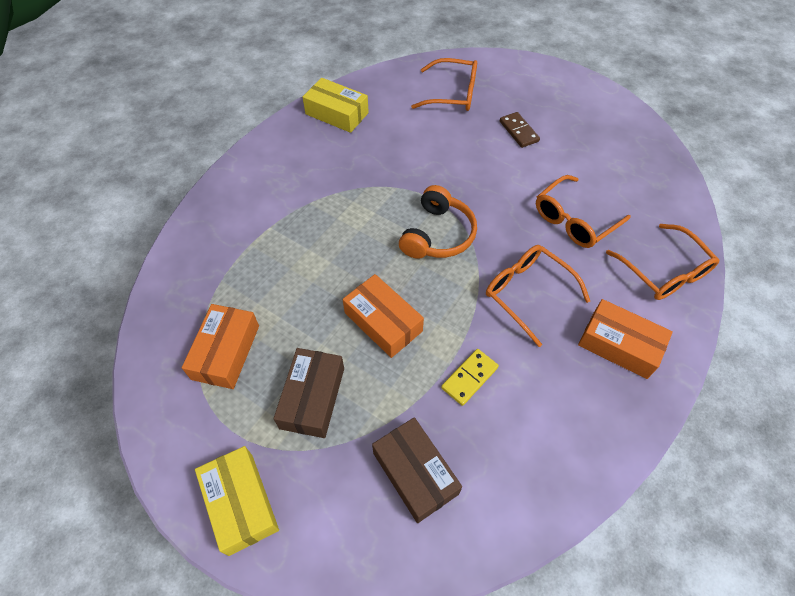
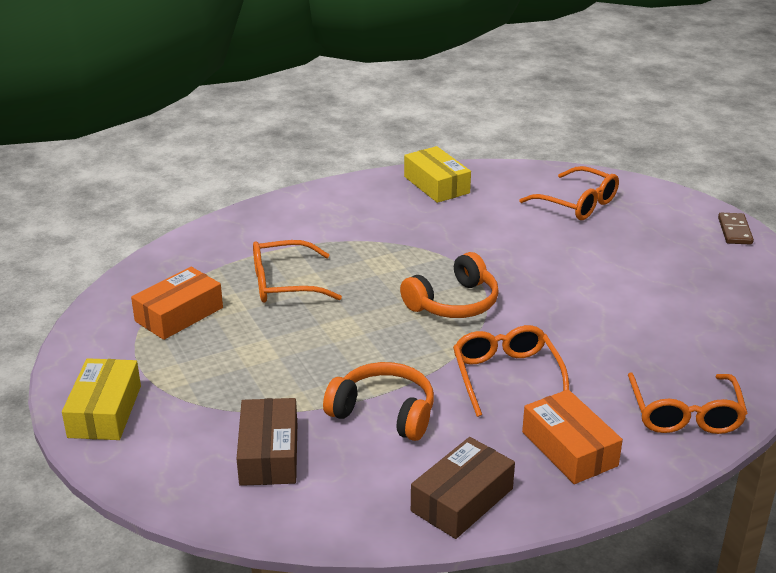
camera: 30 degrees right, 25 degrees down
brown box [274,348,344,438] -> brown box moved to [411,437,515,539]
orange box [343,274,424,358] -> none
yellow domino [441,349,499,406] -> orange headphones [323,362,434,441]
brown domino [500,112,540,148] -> brown domino moved to [718,213,754,245]
orange glasses [536,175,631,248] -> orange glasses moved to [253,240,342,303]

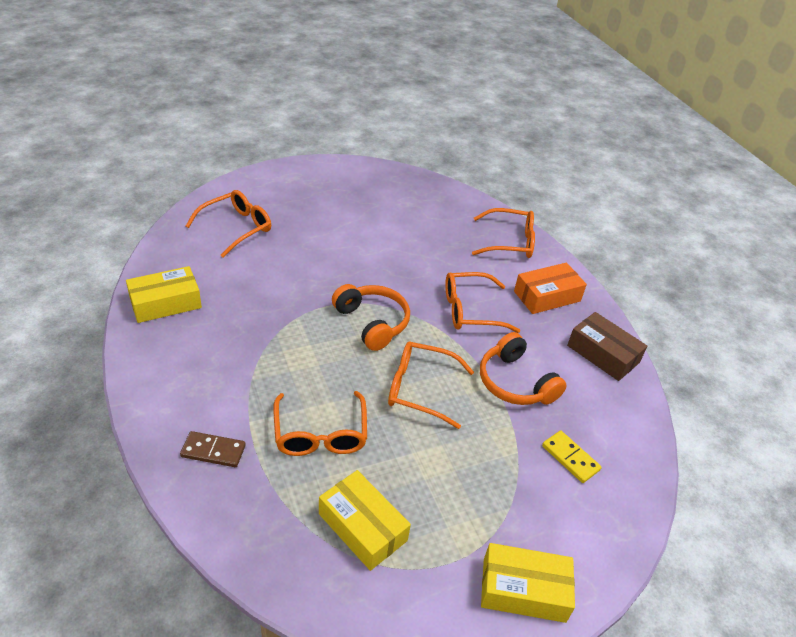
camera: 90 degrees left, 10 degrees up
orange box [131,267,223,340] -> yellow box [319,470,411,571]
brown box [237,398,297,486] -> yellow domino [542,431,602,483]
orange headphones [323,362,434,441] -> orange headphones turned 60 degrees counterclockwise [480,332,567,405]
brown domino [718,213,754,245] -> brown domino moved to [180,431,246,467]
none -> orange glasses [388,341,474,429]

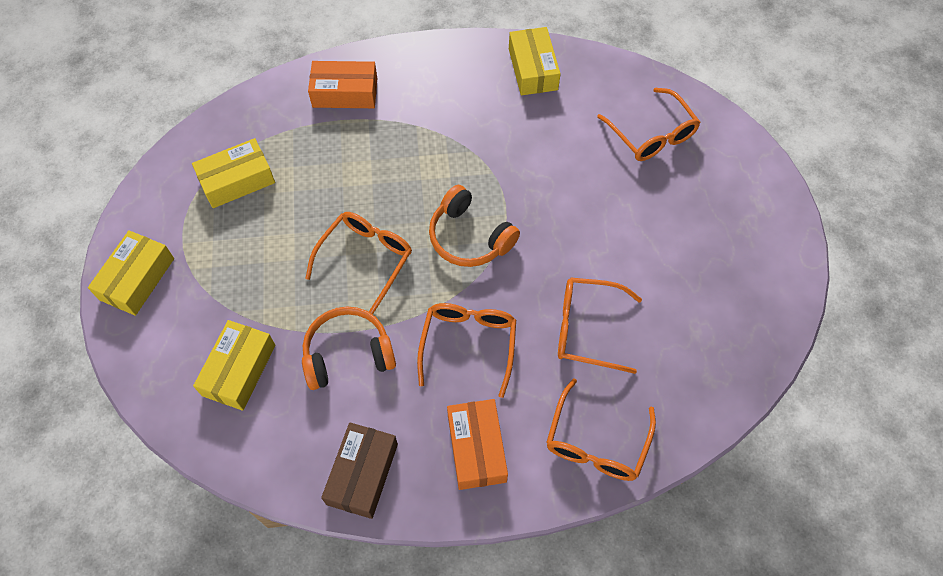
camera: 110 degrees right, 20 degrees up
brown domino [180,431,246,467] -> orange box [308,61,377,108]
orange glasses [274,391,367,456] -> orange glasses moved to [558,277,642,374]
orange headphones [332,284,410,351] -> orange headphones turned 60 degrees clockwise [429,185,520,267]
yellow domino [542,431,602,483] -> yellow box [193,320,275,411]
brown box [567,312,647,381] -> brown box turned 45 degrees counterclockwise [321,422,398,519]

